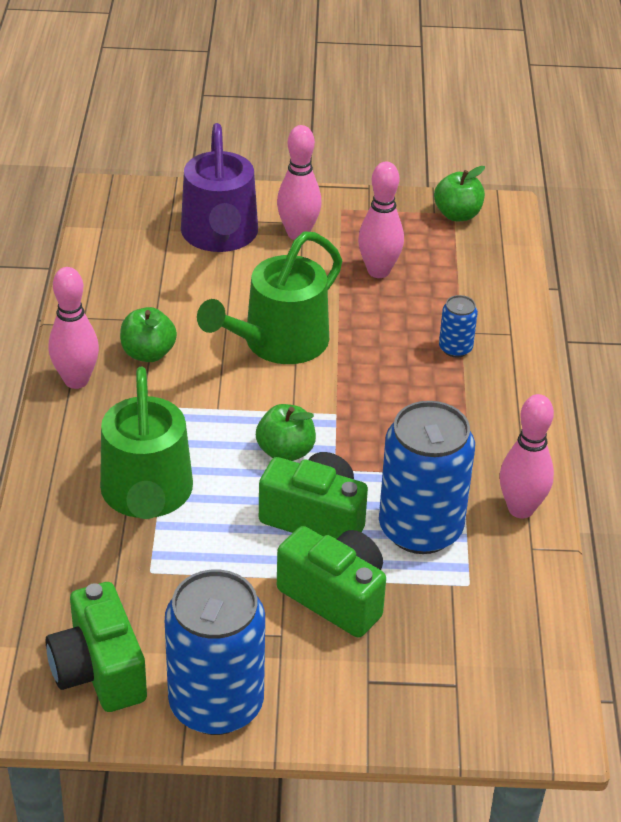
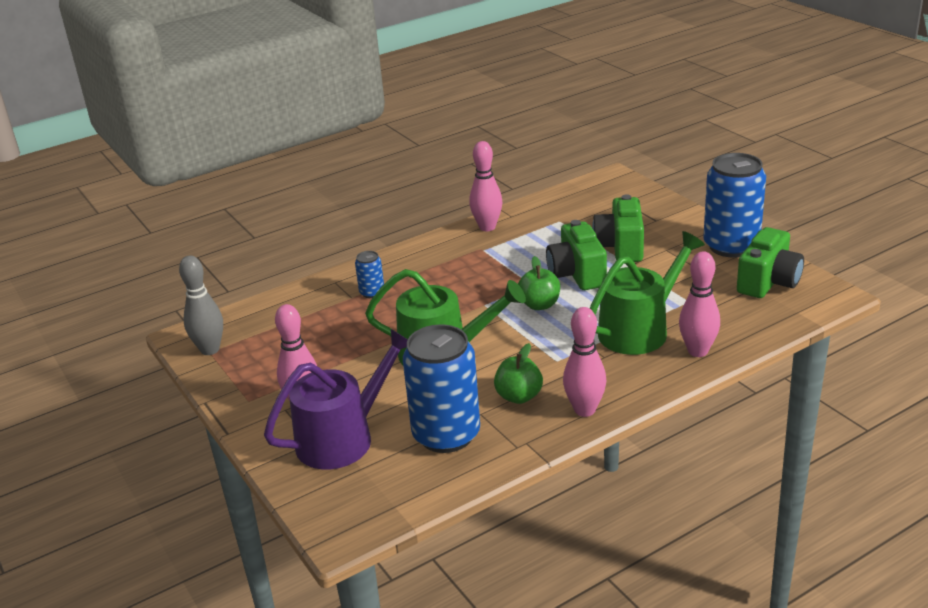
camera: 120 degrees left, 10 degrees down
pink bowling pin [358,162,404,278] -> pink bowling pin moved to [679,251,720,357]
blue can [379,401,475,554] -> blue can moved to [403,324,480,453]
green apple [434,166,485,221] -> grey bowling pin [179,255,223,355]

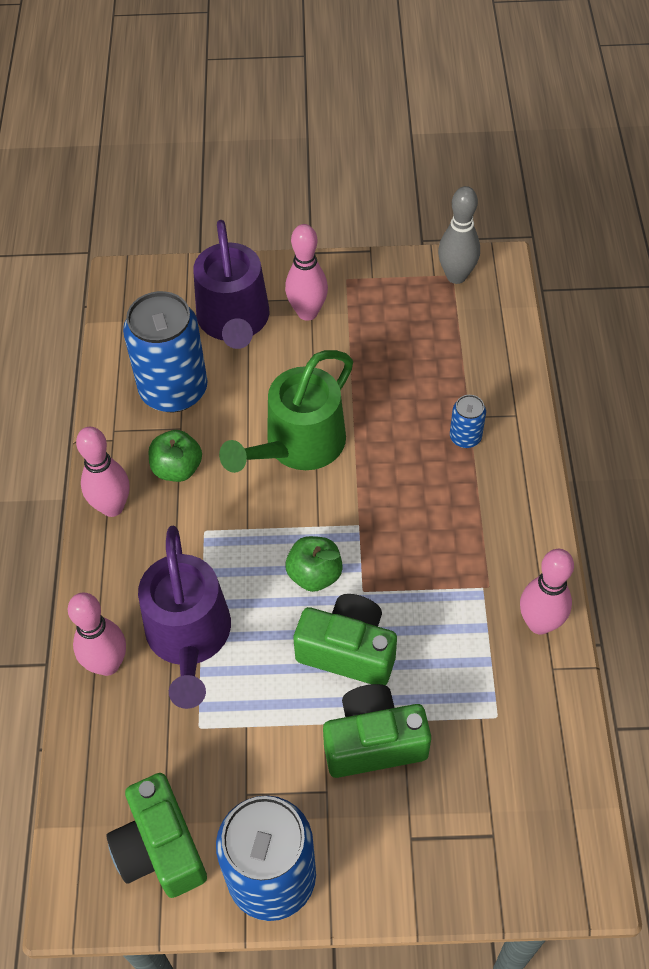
camera: 120 degrees right, 25 degrees up
green watering can [590,231,705,355] -> purple watering can [138,526,231,709]
green camera [592,194,644,262] -> green camera turned 45 degrees counterclockwise [323,684,431,778]

